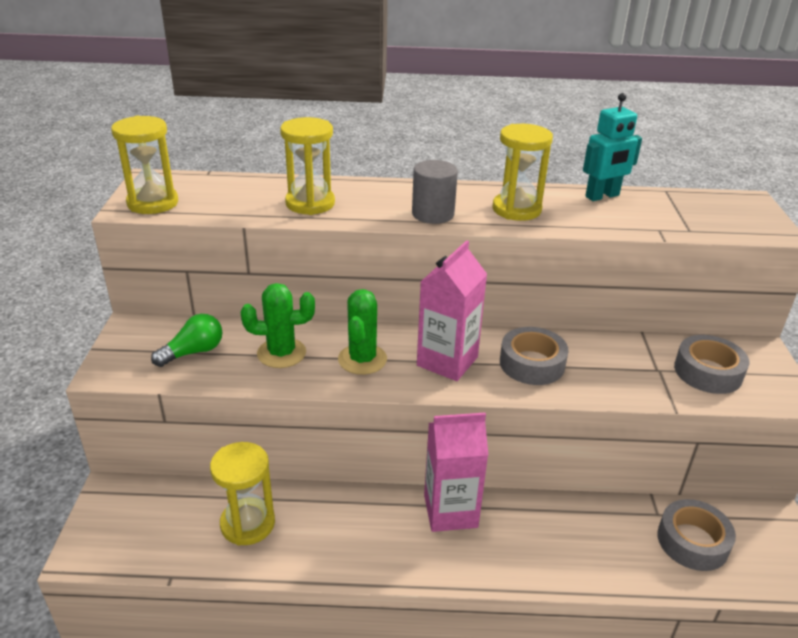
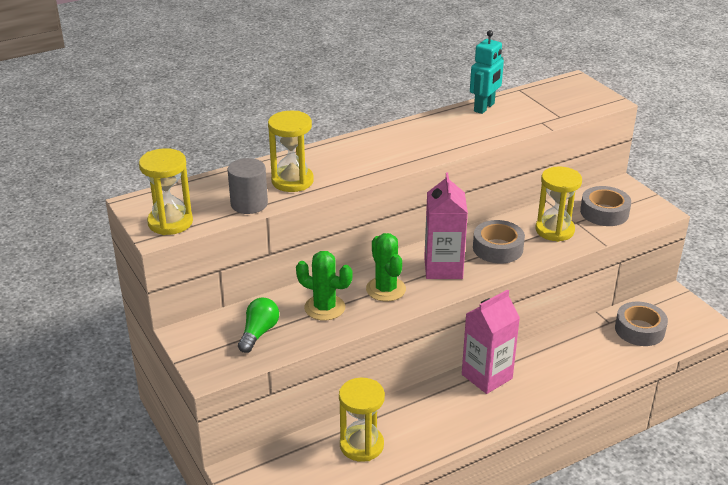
camera: 30 degrees left, 0 degrees up
green cactus [241,283,315,368] -> green cactus turned 60 degrees clockwise [296,251,352,321]
grey cylinder [412,160,458,224] -> grey cylinder moved to [227,158,268,214]
yellow hourglass [492,124,553,221] -> yellow hourglass moved to [536,166,582,242]

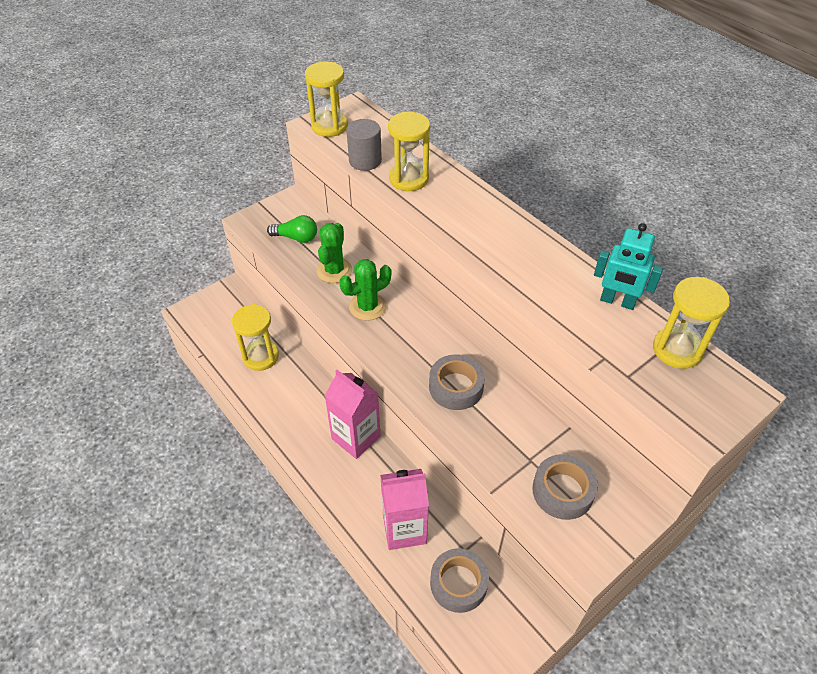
camera: 80 degrees right, 15 degrees up
pink carton [424,172,468,279] -> pink carton moved to [380,469,429,550]
yellow hourglass [536,166,582,242] -> yellow hourglass moved to [653,277,730,369]

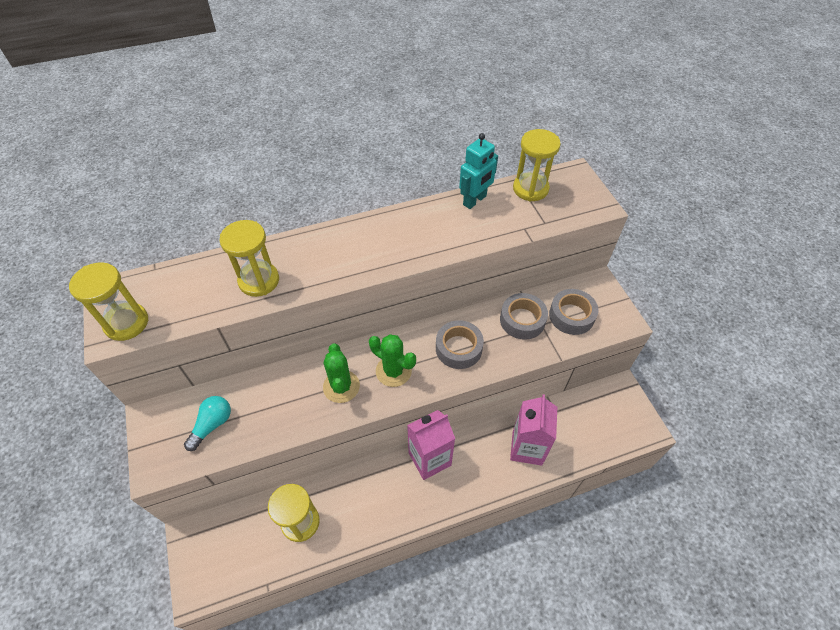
camera: 70 degrees left, 5 degrees up
green light bulb [267,215,317,243] -> turquoise light bulb [184,396,231,451]
green cactus [316,223,352,283] -> green cactus moved to [369,334,416,387]
grey cylinder [346,119,382,171] -> none
grey tape [430,548,489,613] -> grey tape moved to [500,293,548,340]

